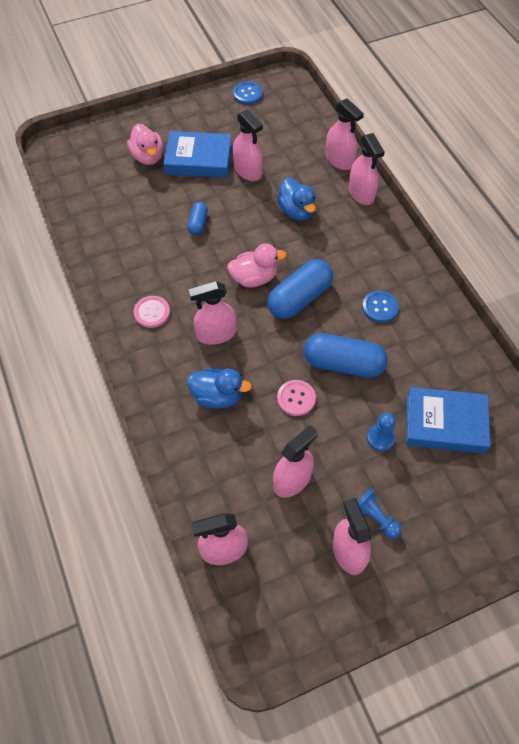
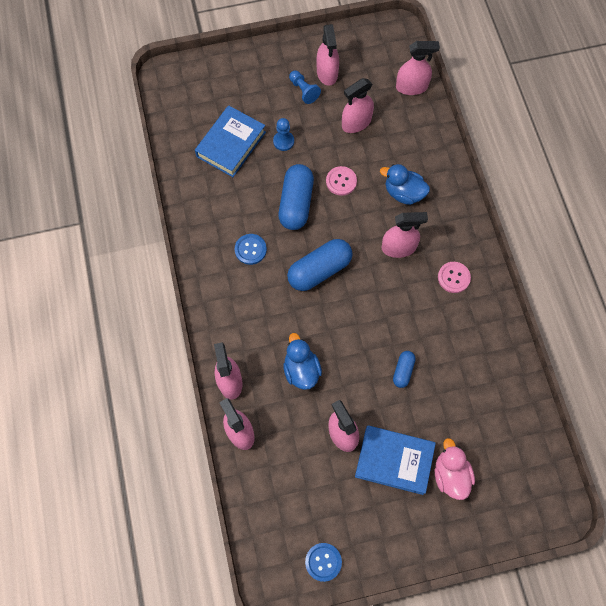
camera: 170 degrees left, 10 degrees up
pink duck [227,244,287,288] -> none
blue capsule [304,333,388,378] -> blue capsule turned 75 degrees clockwise [278,164,314,230]
blue book [406,387,490,454] -> blue book turned 75 degrees counterclockwise [195,105,266,177]

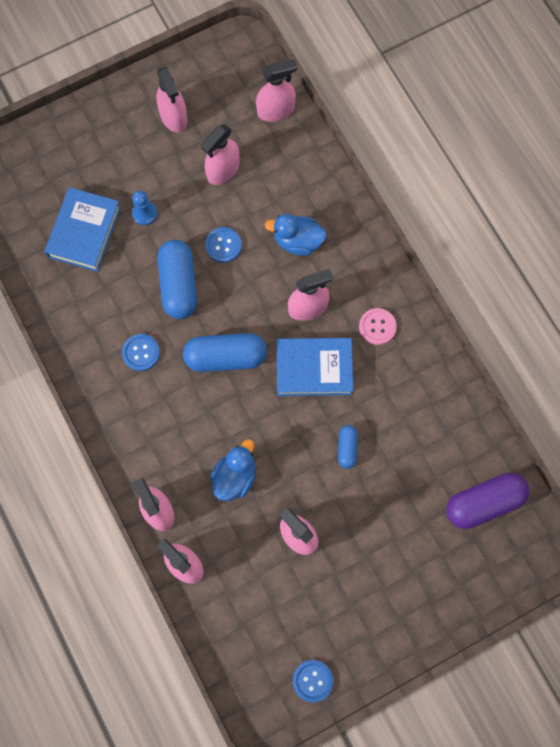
camera: 15 degrees left, 5 degrees up
blue duck [283,333,322,390] -> blue duck turned 60 degrees clockwise [210,439,255,501]
blue capsule [287,239,352,291] -> blue capsule turned 45 degrees clockwise [183,333,267,372]
blue pawn [289,71,321,104] -> none
pink button [326,166,357,196] -> blue button [205,227,242,263]
blue book [355,425,436,495] -> blue book moved to [277,338,353,396]
pink duck [435,438,475,500] -> none
none -> purple capsule [446,473,529,529]

